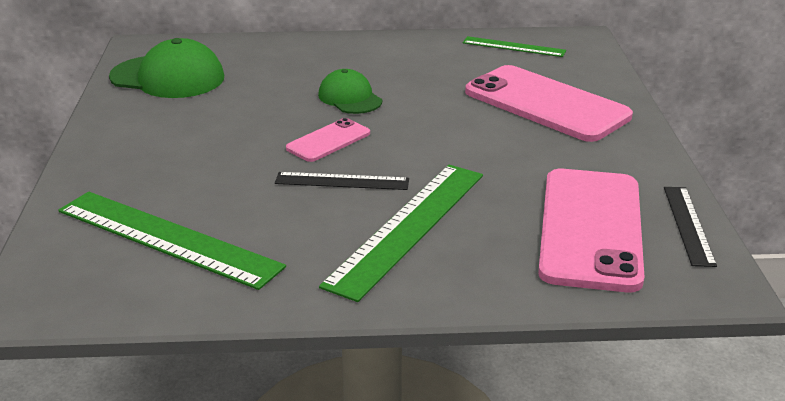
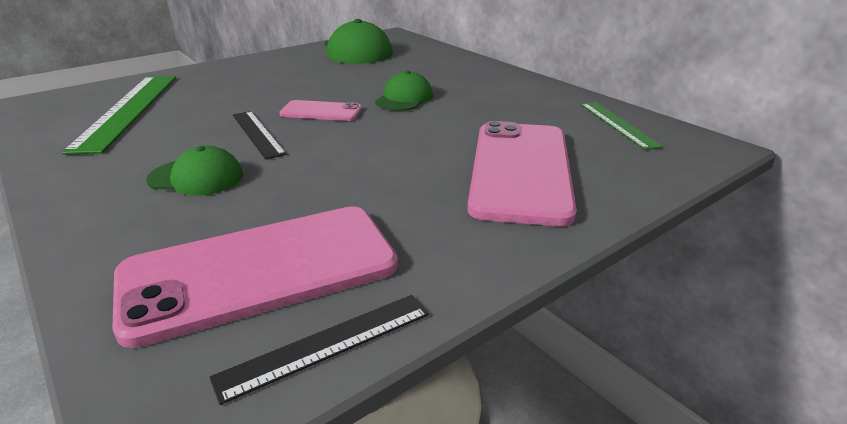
camera: 55 degrees right, 0 degrees up
green ruler [319,165,483,302] -> green cap [146,146,243,196]

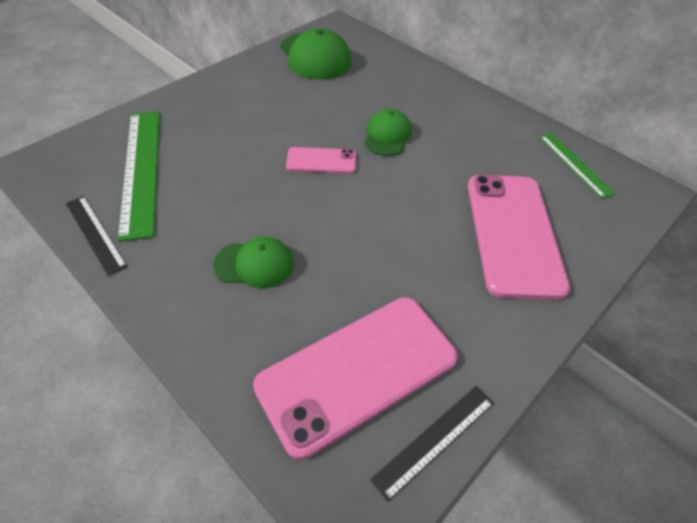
camera: 10 degrees left, 20 degrees up
black ruler [233,111,287,159] -> black ruler moved to [66,196,128,276]

